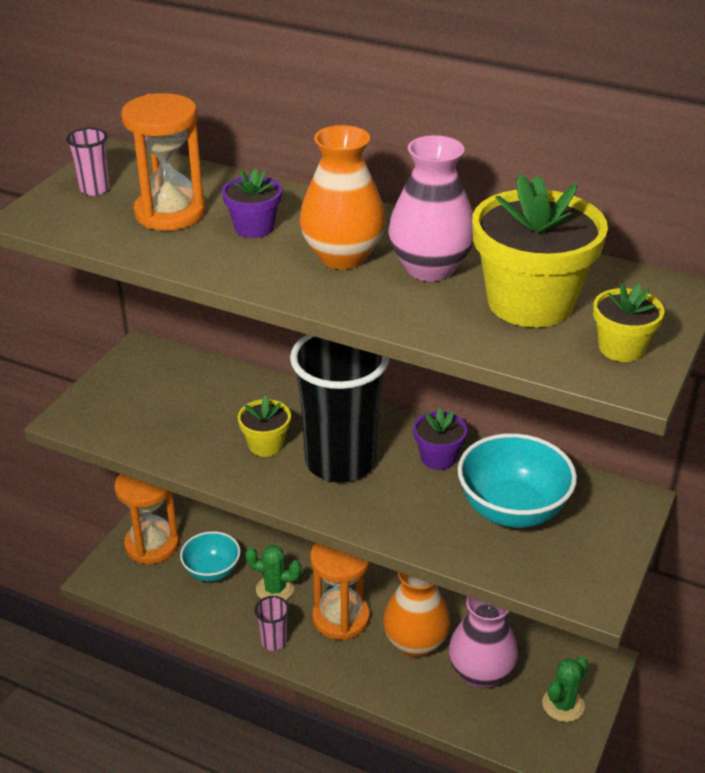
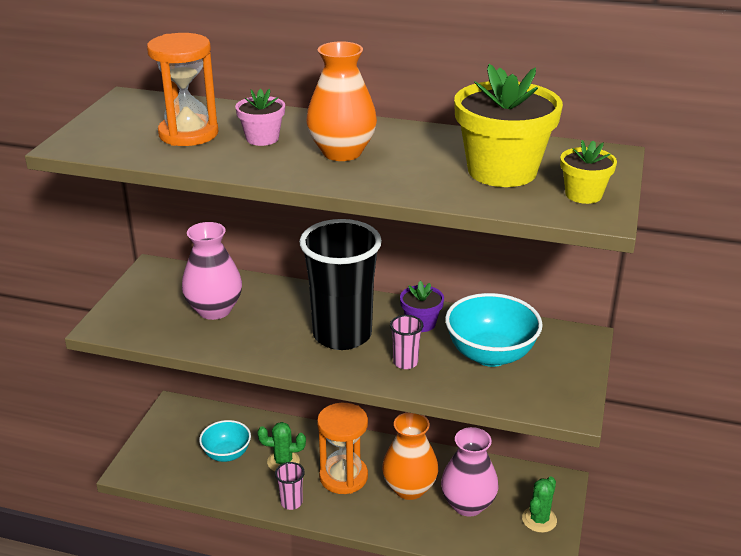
camera: 10 degrees left, 5 degrees down
pink cup [66,128,110,196] -> pink cup moved to [390,315,423,369]
orange hourglass [114,474,179,564] -> none
purple flower pot [222,168,282,238] -> pink flower pot [235,89,285,146]
yellow flower pot [238,396,291,457] -> none
pink vase [388,135,474,282] -> pink vase moved to [182,222,242,320]

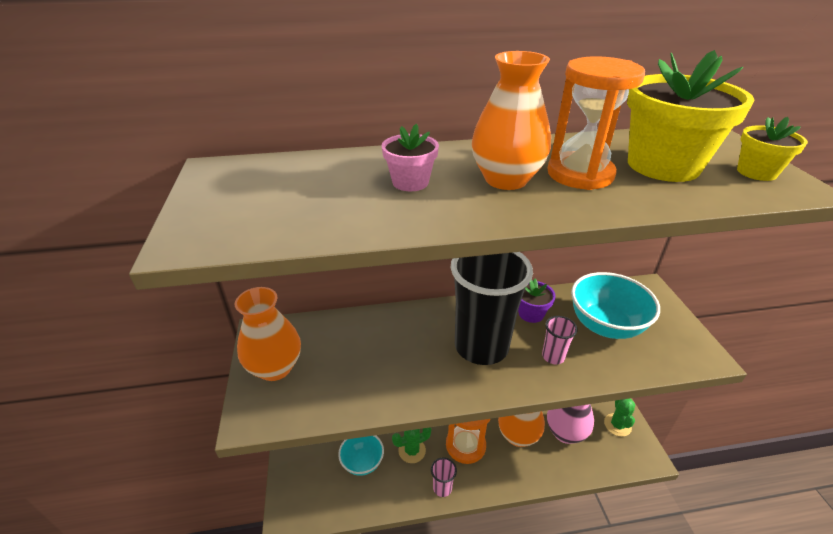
camera: 25 degrees left, 5 degrees up
orange hourglass [147,33,218,146] -> orange hourglass moved to [547,56,645,190]
pink vase [182,222,242,320] -> none
none -> orange vase [235,287,301,381]

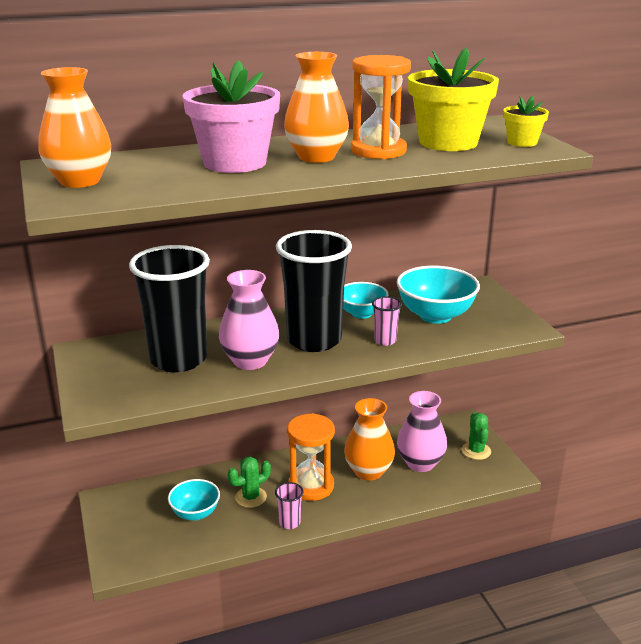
camera: 10 degrees left, 10 degrees down
orange vase [235,287,301,381] -> orange vase moved to [38,67,111,188]
pink flower pot [381,124,439,191] -> pink flower pot [182,60,280,173], size x1.98
purple flower pot [518,279,556,323] -> turquoise bowl [343,282,389,319]
none -> black cup [129,245,210,372]
none -> pink vase [219,270,279,370]

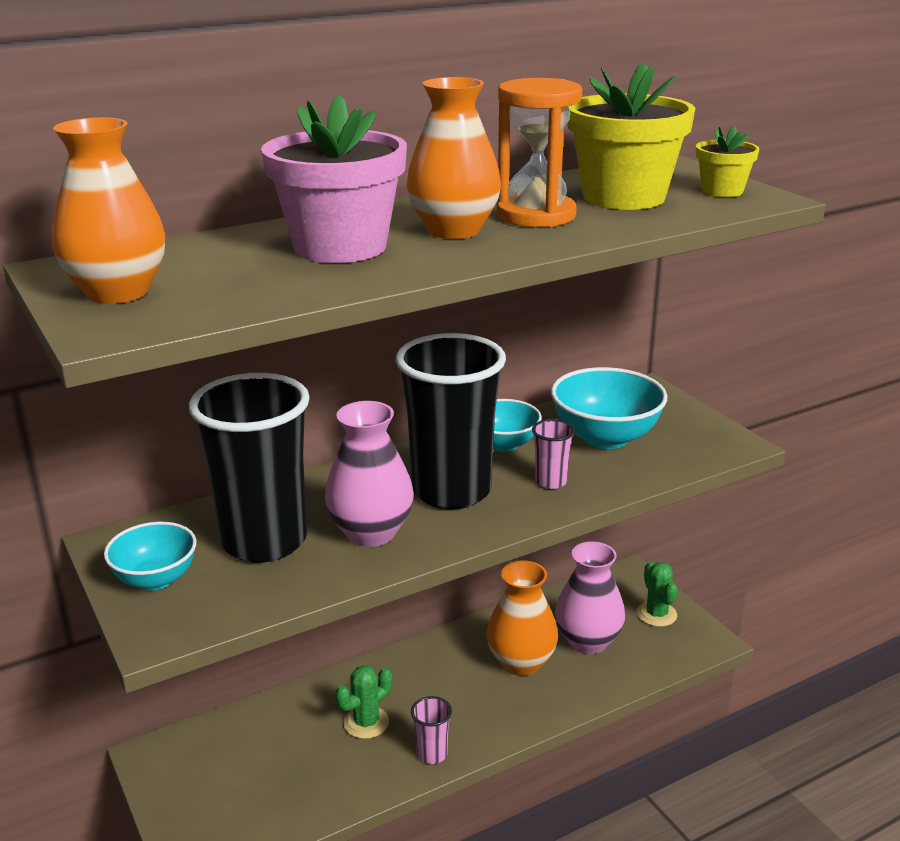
camera: 10 degrees left, 0 degrees up
turquoise bowl [168,479,220,521] -> turquoise bowl moved to [104,522,196,590]
orange hourglass [287,413,335,501] -> none

